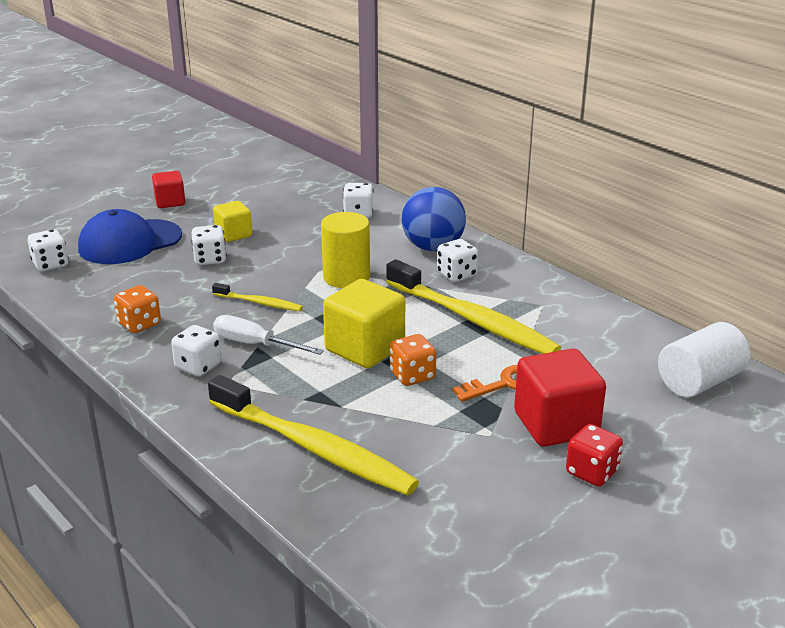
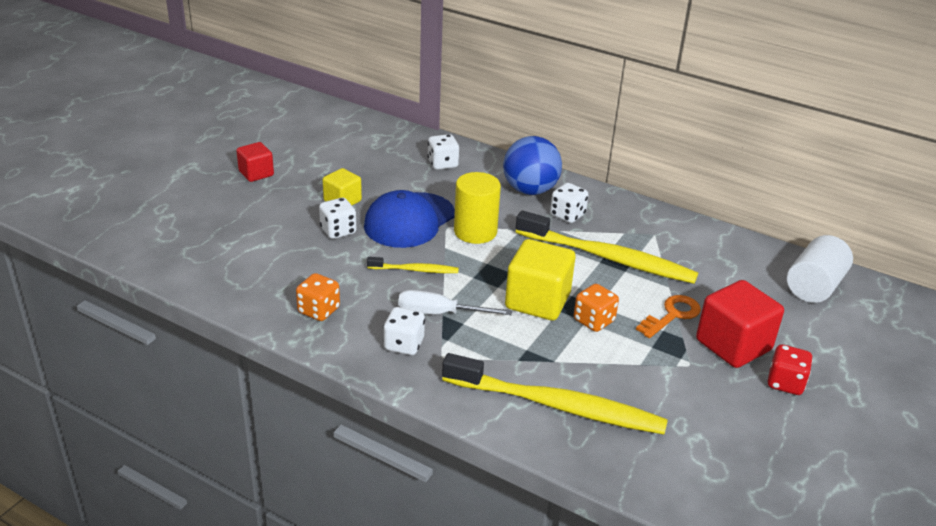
camera: 20 degrees left, 5 degrees up
white dice [27,229,69,271] -> none
blue cap [78,209,182,264] -> blue cap moved to [364,190,455,248]

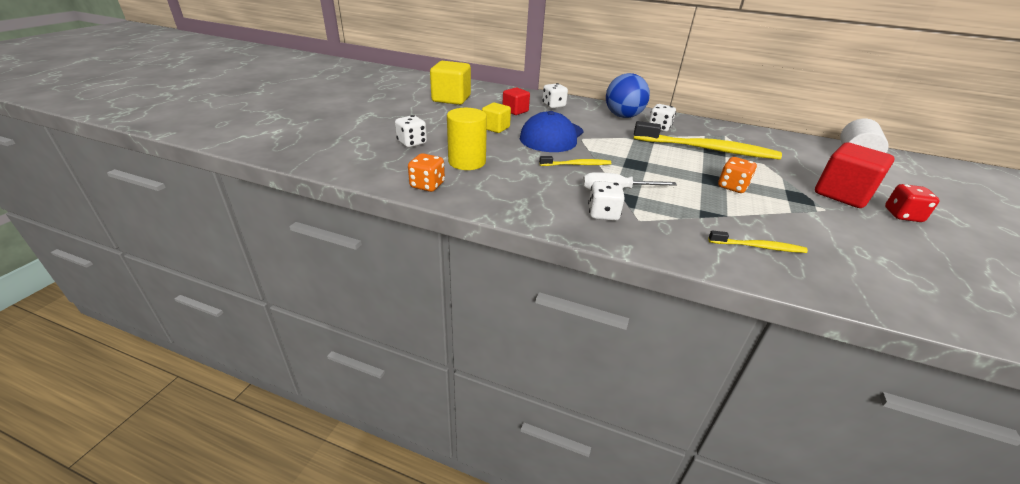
camera: 10 degrees left, 0 degrees up
red cube [236,142,274,182] -> red cube moved to [502,87,530,115]
orange dice [296,273,340,321] -> orange dice moved to [408,153,445,192]
white dice [319,198,356,239] -> white dice moved to [395,115,427,147]
yellow toothbrush [442,353,668,435] -> yellow toothbrush [708,230,808,253], size x0.47
yellow cylinder [454,172,501,244] -> yellow cylinder moved to [447,108,487,170]
yellow cube [505,239,575,321] -> yellow cube moved to [430,61,471,105]
orange key [636,295,701,338] -> none

